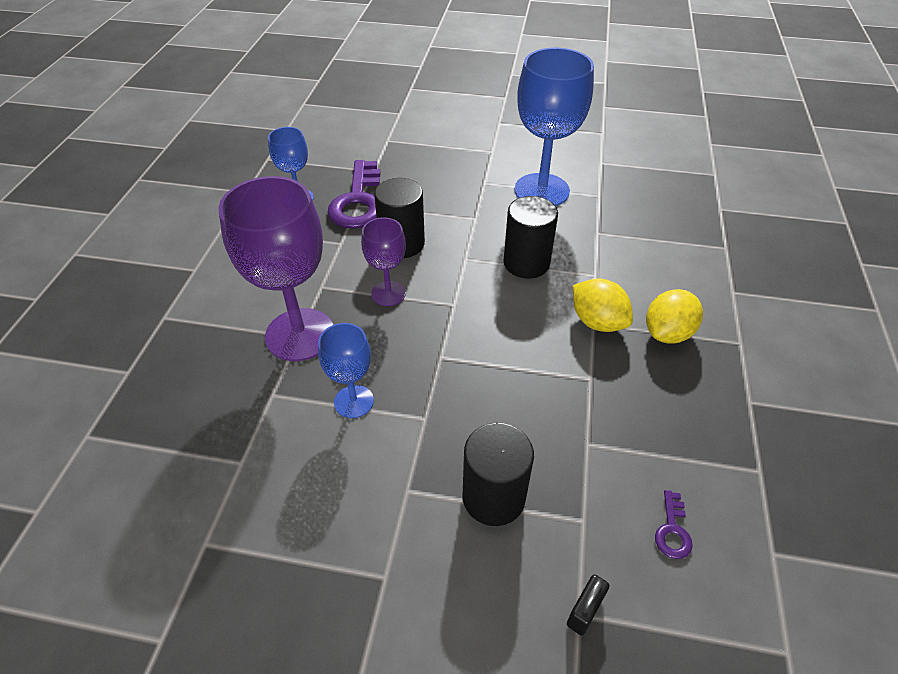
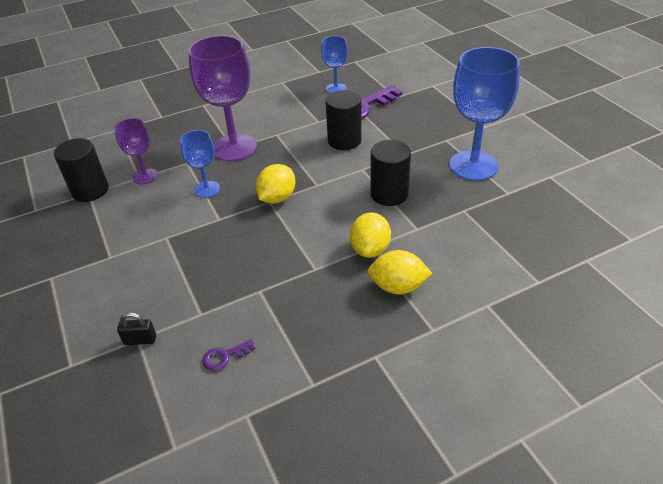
camera: 55 degrees right, 5 degrees down
purple goblet [361,217,406,306] -> purple goblet moved to [115,118,158,184]
black cylinder [462,423,534,526] -> black cylinder moved to [54,138,109,202]
none -> yellow lemon [256,164,296,204]

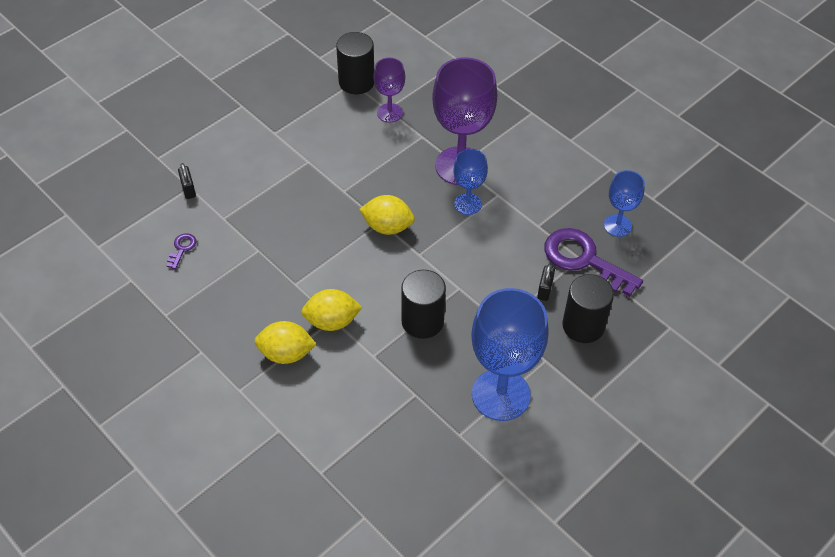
camera: 70 degrees right, 10 degrees up
blue goblet [180,130,220,198] -> blue goblet moved to [453,149,488,215]
purple key [202,339,255,371] -> purple key turned 60 degrees clockwise [167,233,196,269]
black cylinder [325,90,362,150] -> black cylinder moved to [562,274,614,343]
yellow lemon [368,250,432,294] -> yellow lemon turned 75 degrees counterclockwise [254,321,316,364]
none -> black padlock [537,264,555,301]

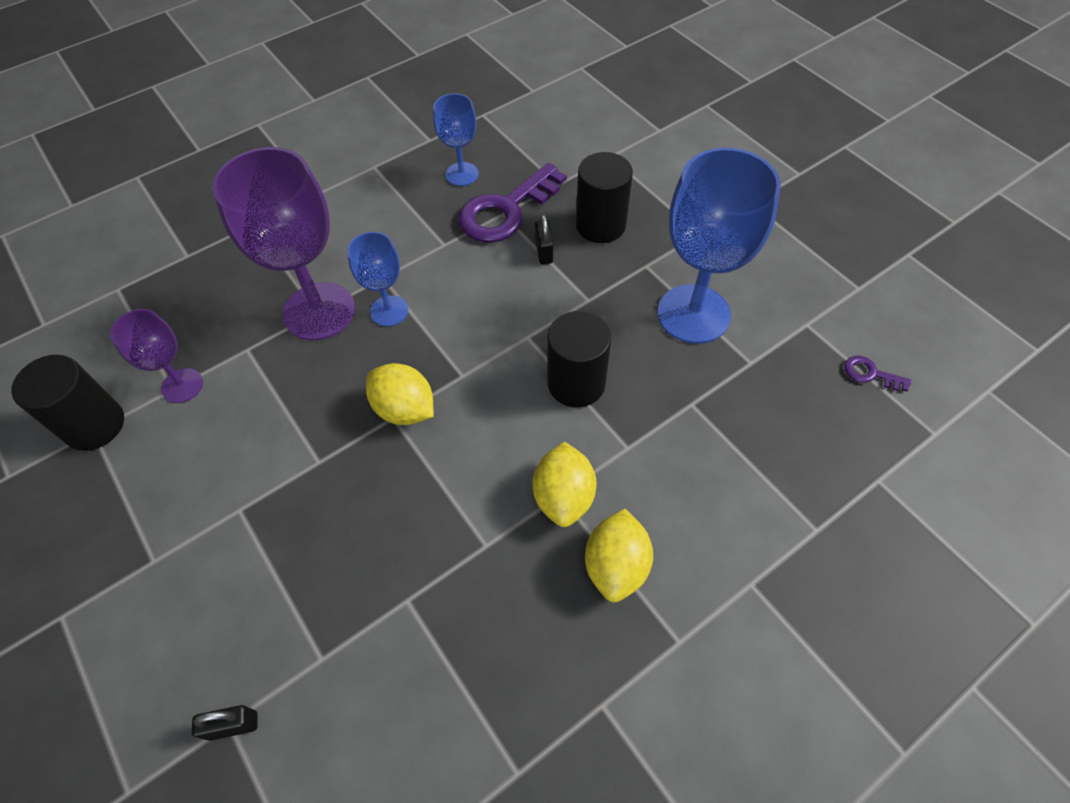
camera: 80 degrees left, 5 degrees up
purple key [167,233,196,269] -> purple key moved to [844,356,911,391]
yellow lemon [359,195,415,235] -> yellow lemon turned 75 degrees counterclockwise [366,363,434,425]
black padlock [537,264,555,301] -> black padlock turned 60 degrees clockwise [535,214,553,264]

